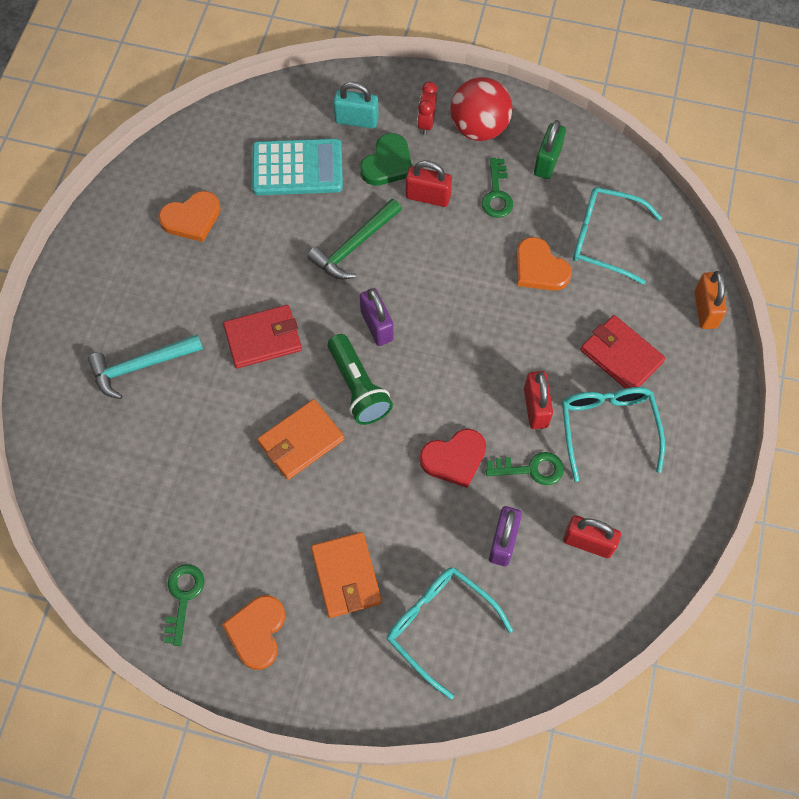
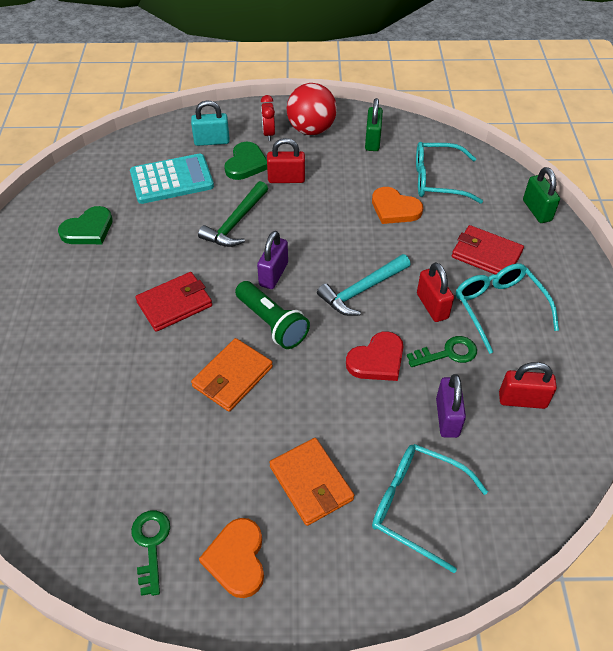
camera: 15 degrees left, 15 degrees down
turquoise hammer [88,334,203,399] -> turquoise hammer moved to [317,254,411,316]
orange heart [158,191,221,242] -> green heart [58,206,113,244]
purple padlock [360,288,394,346] -> purple padlock turned 60 degrees clockwise [257,231,288,289]
green key [482,158,513,218] -> none
orange padlock [694,271,727,329] -> green padlock [523,167,560,223]

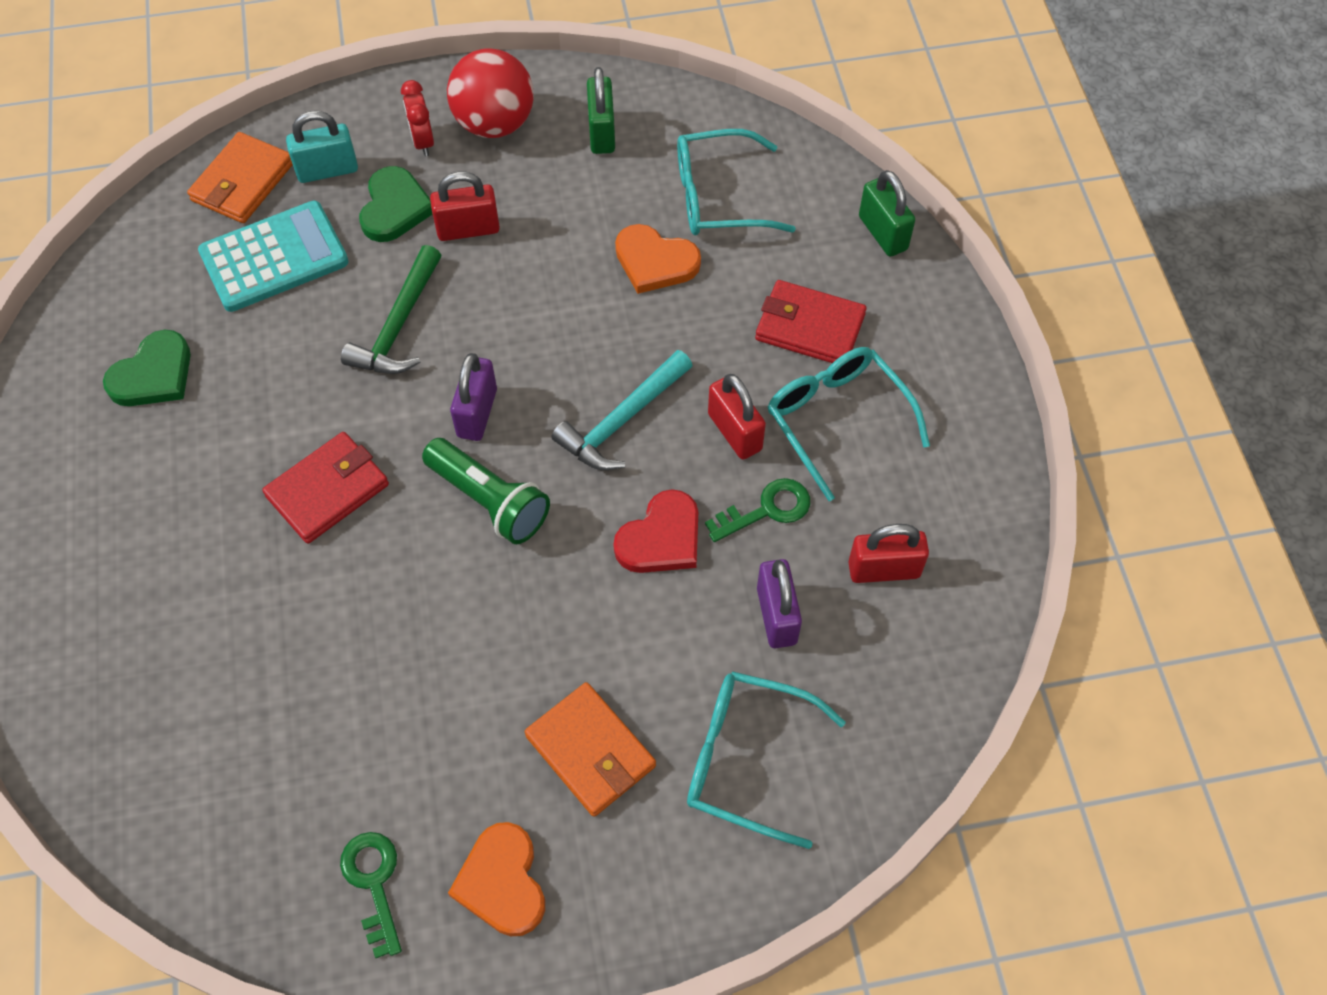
camera: 10 degrees left, 10 degrees up
orange wallet [191,338,273,412] -> orange wallet moved to [187,132,293,223]

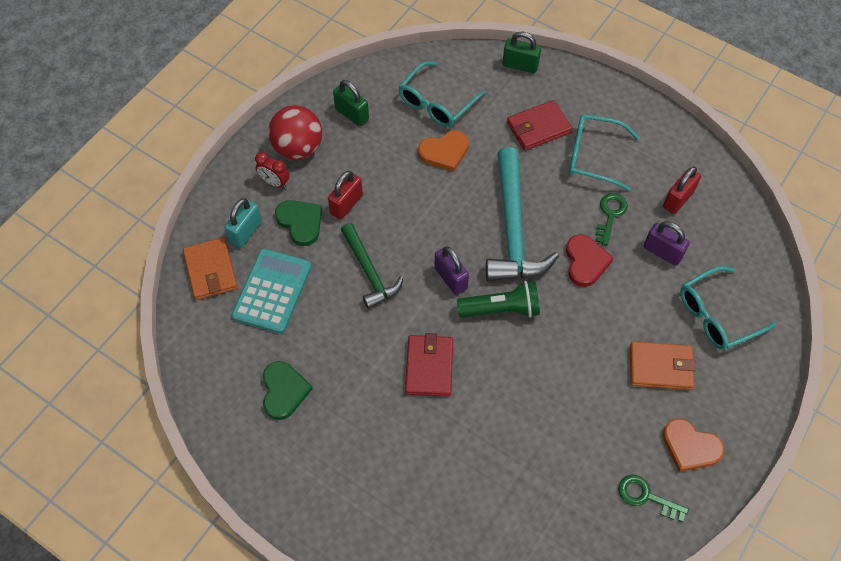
camera: 45 degrees left, 0 degrees up
turquoise hammer [552,350,693,470] -> turquoise hammer [486,147,559,281], size x1.62
red padlock [708,374,766,460] -> none

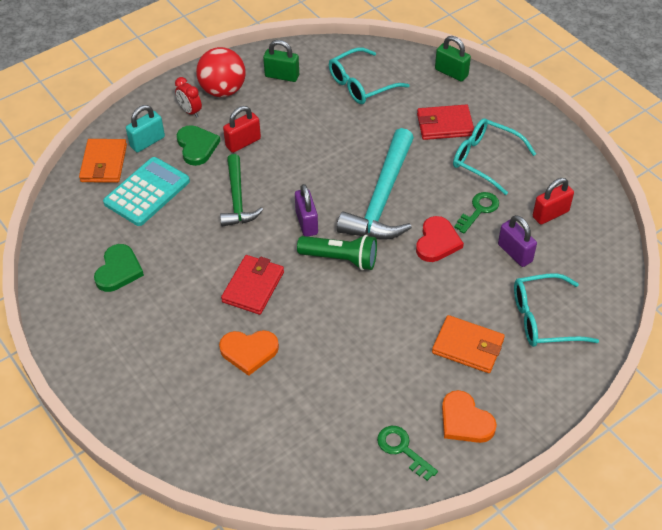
camera: 20 degrees right, 10 degrees down
green padlock [333,80,369,126] -> green padlock turned 45 degrees counterclockwise [263,40,299,82]
orange heart [418,130,469,172] -> orange heart moved to [219,330,279,376]

